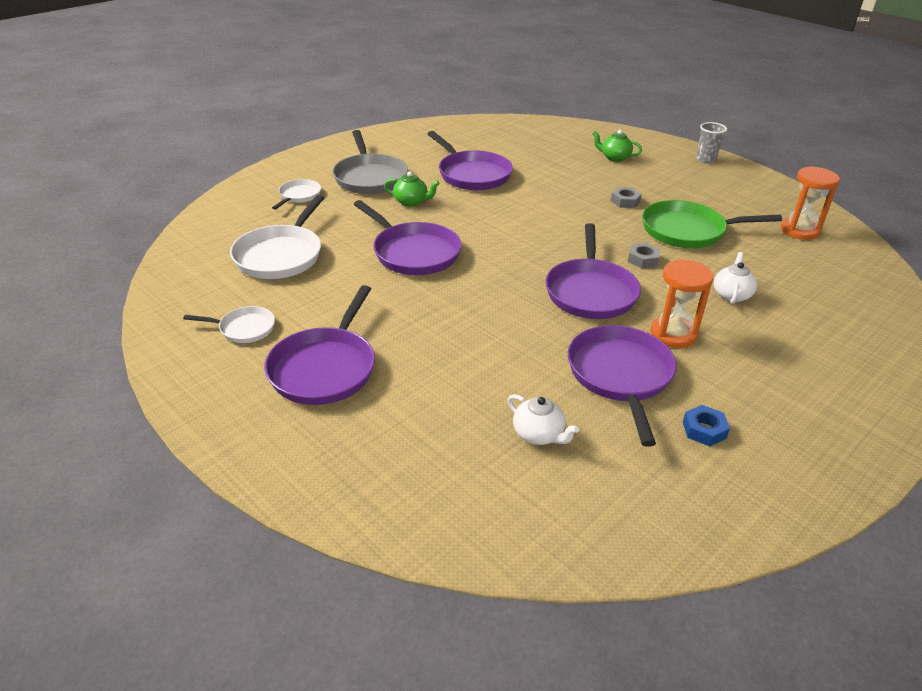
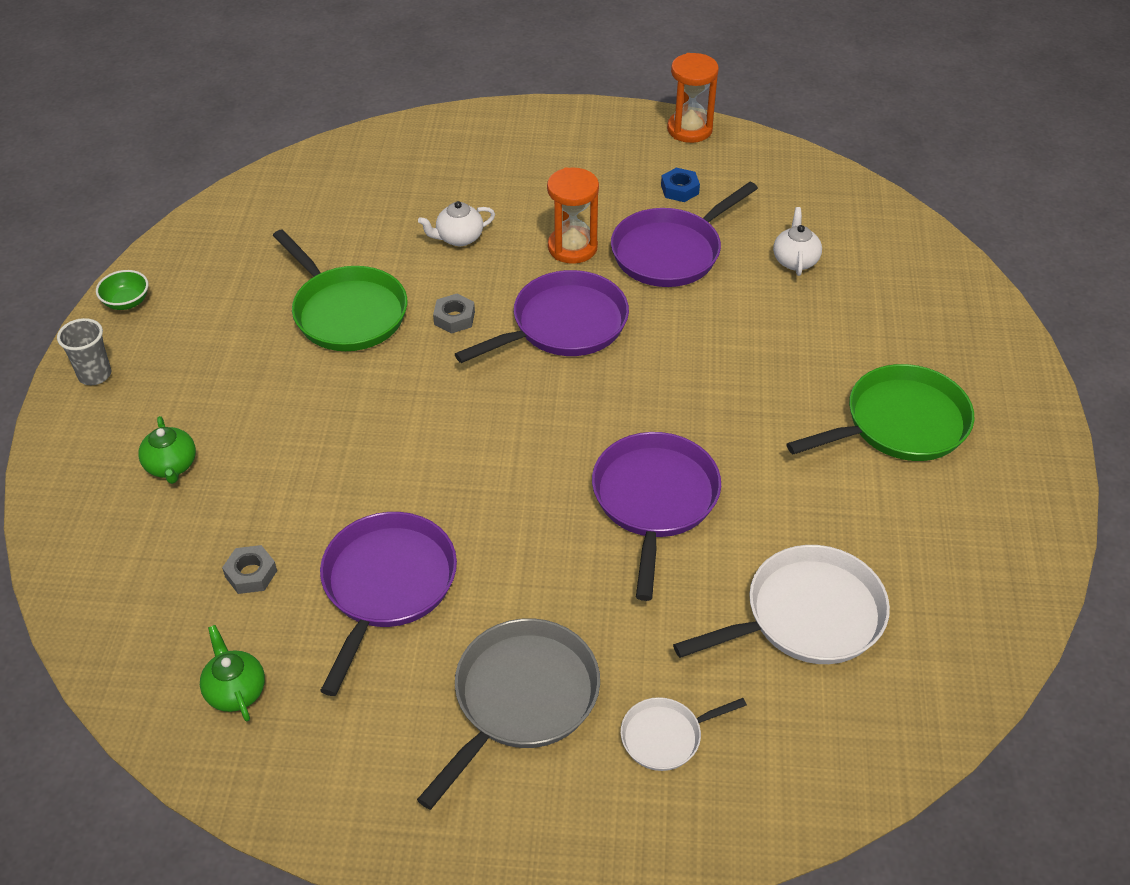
camera: 130 degrees left, 10 degrees up
white pan [183,306,275,343] -> none
purple pan [264,285,375,405] -> green pan [786,364,974,461]
green teapot [384,171,440,207] -> green teapot moved to [200,625,265,721]
grey nut [611,187,642,208] -> grey nut moved to [222,545,277,594]
orange hourglass [781,166,840,240] -> orange hourglass moved to [667,53,719,143]
none -> green bowl [96,270,148,310]

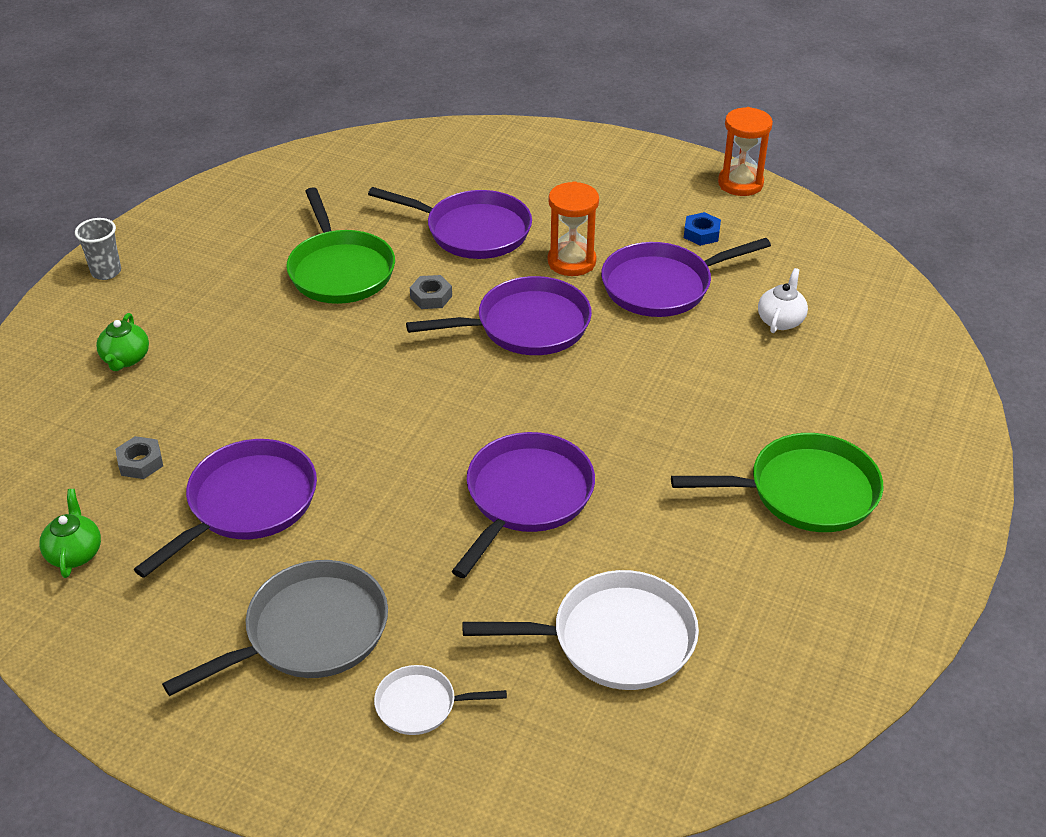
camera: 20 degrees right, 5 degrees down
green bowl [96,270,148,310] -> none
white teapot [418,201,495,246] -> purple pan [368,187,532,259]

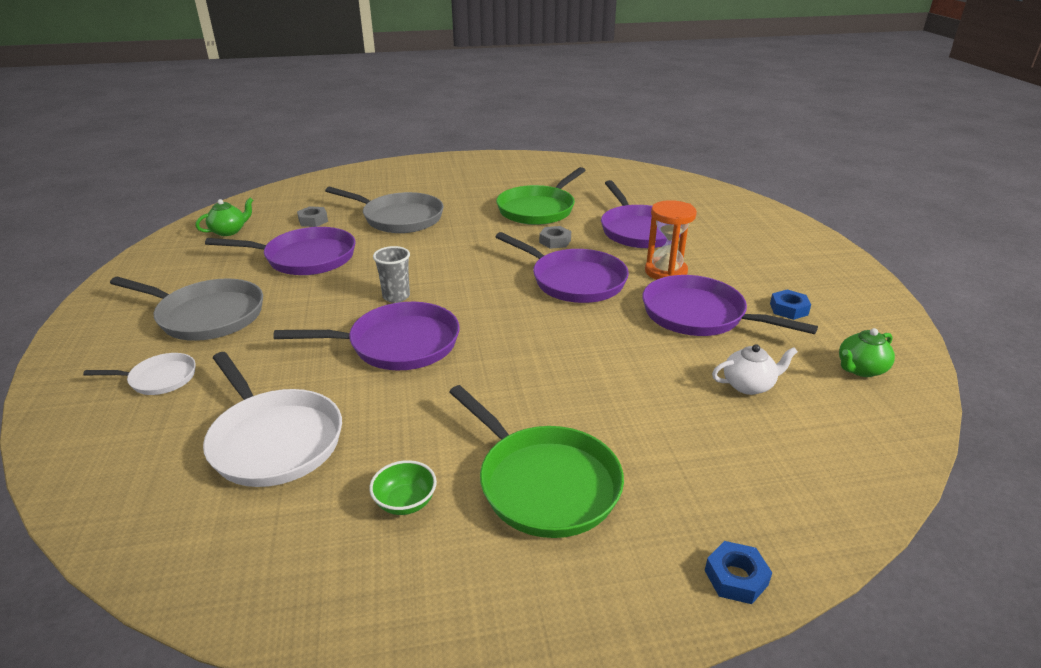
camera: 55 degrees right, 10 degrees down
grey cup [75,218,121,280] -> grey cup moved to [373,246,410,303]
green teapot [96,313,149,371] -> green teapot moved to [839,328,895,377]
white pan [374,665,507,735] -> white pan turned 120 degrees clockwise [83,353,196,395]
orange hourglass [718,107,773,196] -> none
none -> grey pan [325,187,444,233]
none -> green bowl [369,460,437,515]
none -> blue nut [705,541,772,604]

